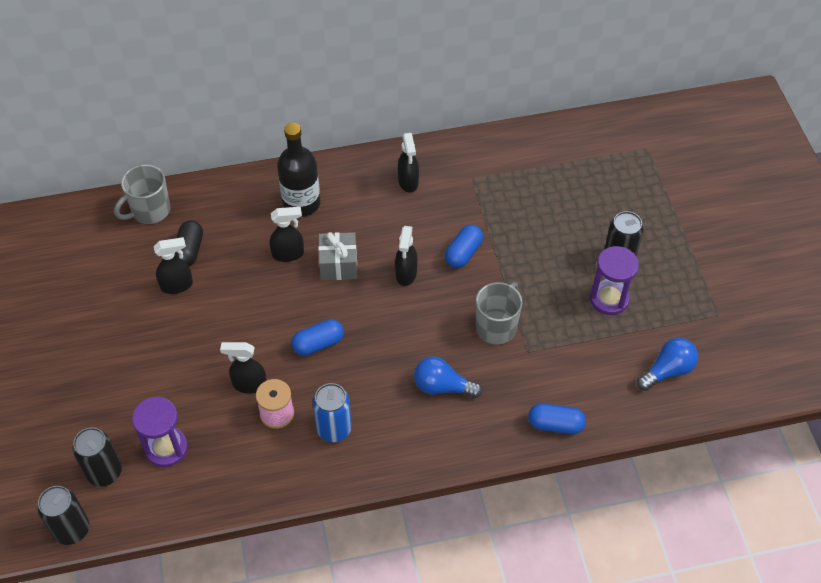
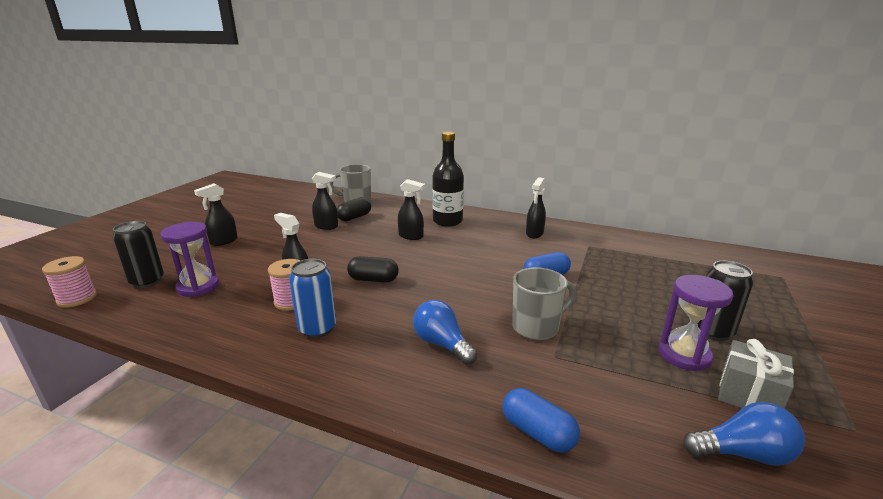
camera: 35 degrees right, 30 degrees down
black can [37,486,89,545] -> pink spool [42,256,97,308]
blue capsule [291,319,344,356] -> black capsule [347,256,399,282]
grey gift [318,232,357,280] -> grey gift moved to [718,339,794,408]
black spray bottle [395,226,418,286] -> black spray bottle moved to [194,183,238,246]

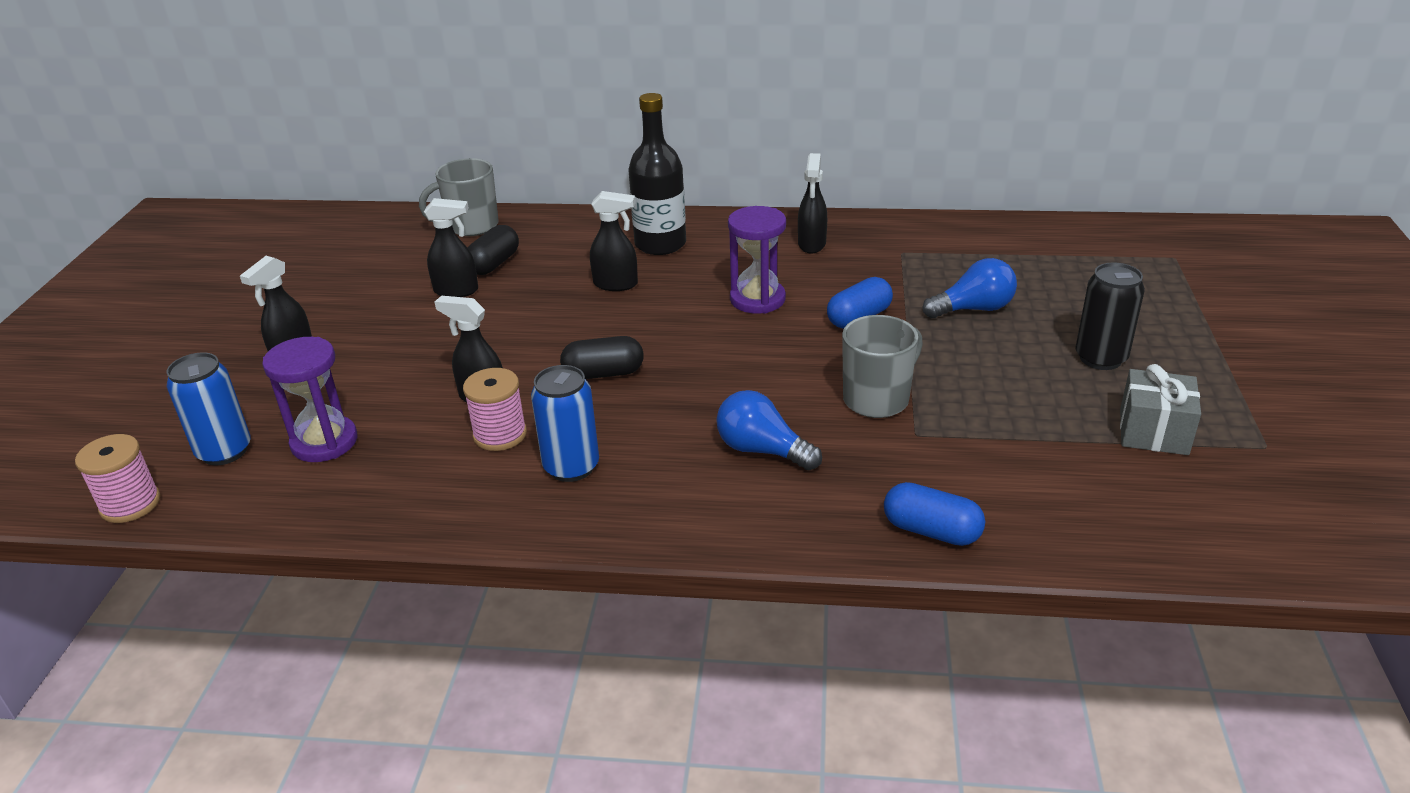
camera: 15 degrees left, 10 degrees up
black can [112,221,164,288] -> blue can [166,352,251,465]
purple hourglass [658,275,734,371] -> purple hourglass moved to [728,206,786,314]
blue light bulb [683,402,805,466] -> blue light bulb moved to [923,258,1017,318]

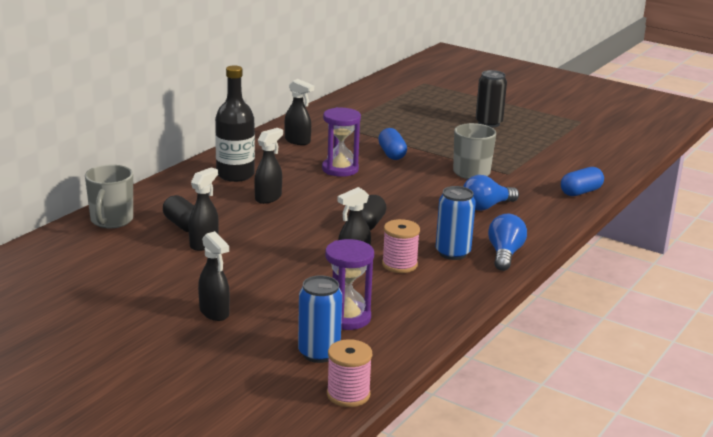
camera: 65 degrees left, 10 degrees down
blue light bulb [923,258,1017,318] -> blue light bulb moved to [488,214,527,271]
grey gift [1120,364,1201,455] -> none

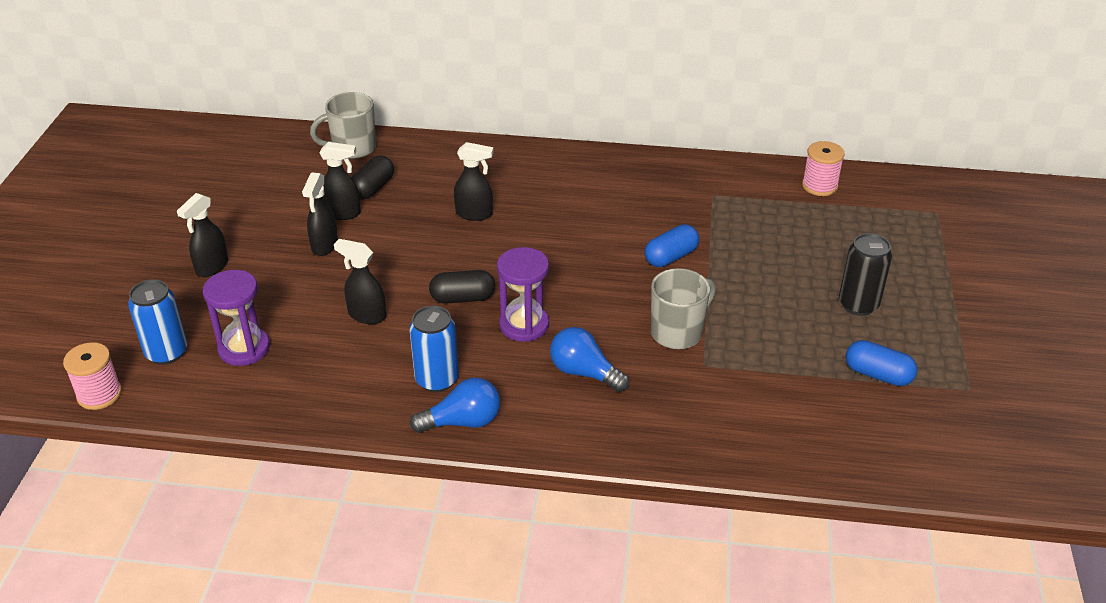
camera: 65 degrees right, 15 degrees up
black bottle [215,65,255,182] -> none
black spray bottle [284,79,314,145] -> black spray bottle moved to [302,173,338,256]
purple hourglass [322,107,361,177] -> purple hourglass moved to [497,247,549,342]
pink spool [382,219,420,273] -> pink spool moved to [802,141,845,196]
blue capsule [561,167,604,196] -> blue capsule moved to [846,340,917,386]

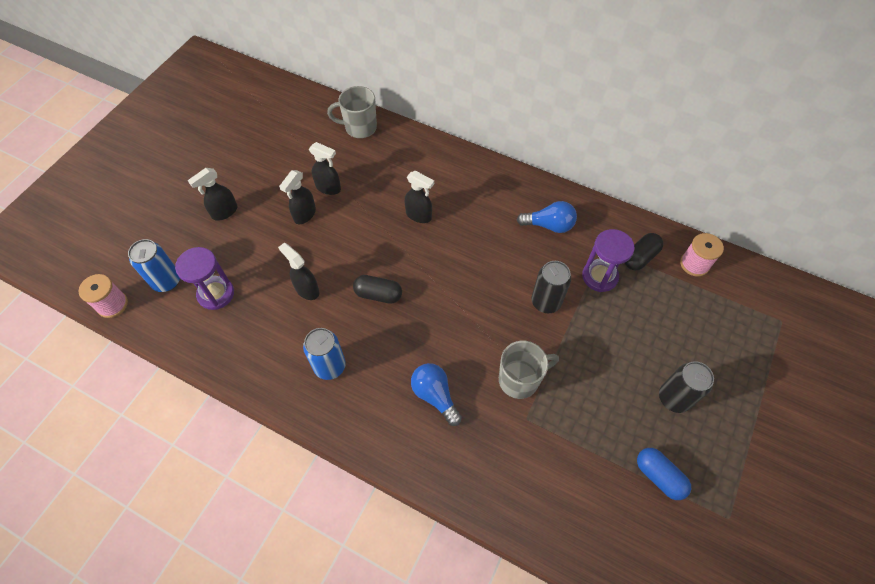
camera: 20 degrees right, 20 degrees up
black capsule [351,155,394,199] -> black capsule moved to [625,233,663,270]
blue light bulb [410,378,500,433] -> blue light bulb moved to [517,201,577,233]
purple hourglass [497,247,549,342] -> purple hourglass moved to [582,229,635,292]
blue capsule [645,224,699,267] -> black can [531,261,571,313]

